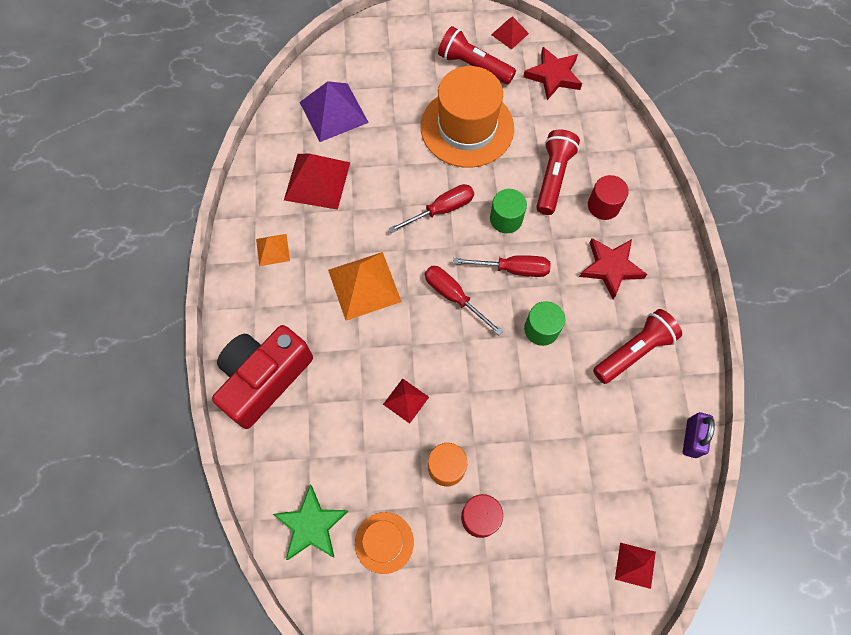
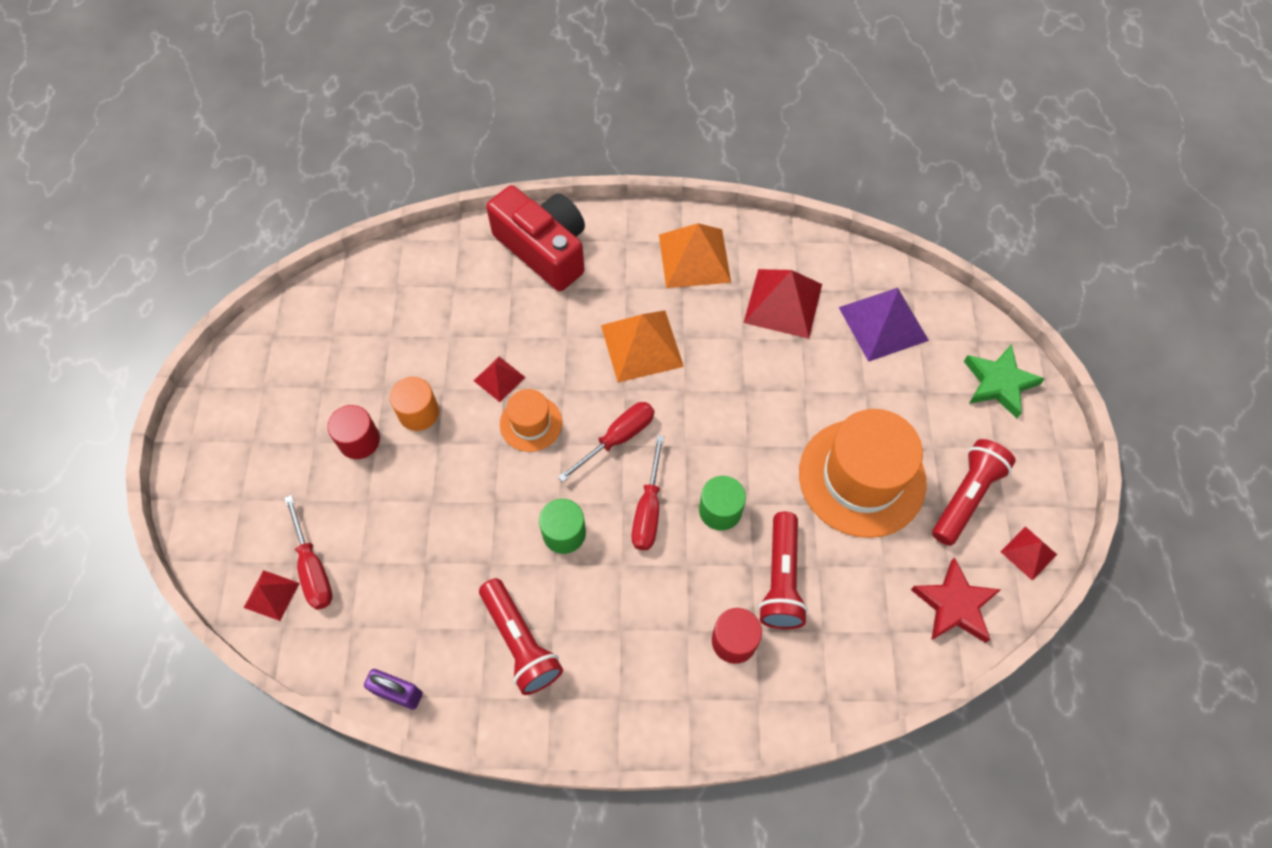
camera: 95 degrees right, 5 degrees down
orange pyramid [256,234,290,266] -> orange pyramid [659,223,731,288], size x1.86
green star [273,485,348,560] -> green star moved to [964,344,1045,418]
orange hat [355,512,414,574] -> orange hat moved to [500,389,562,452]
red screwdriver [389,184,474,233] -> red screwdriver moved to [284,495,333,610]
red flashlight [536,129,580,215] -> red flashlight turned 75 degrees clockwise [758,512,808,629]
red star [579,238,647,299] -> none

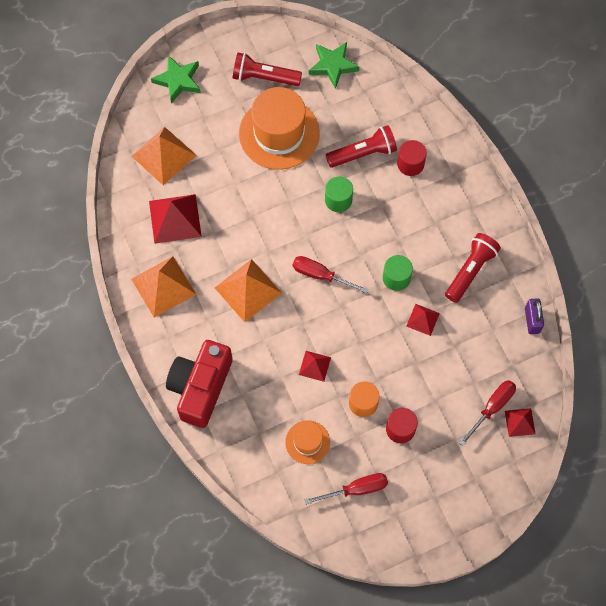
camera: 115 degrees left, 5 degrees up
orange hat [500,389,562,452] -> orange hat moved to [285,420,330,464]
red screwdriver [632,435,664,550] -> red screwdriver moved to [305,473,388,505]
purple pyramid [839,288,929,362] -> orange pyramid [131,127,197,185]
red star [911,558,1001,643] -> green star [309,42,359,89]
red pyramid [1001,526,1057,581] -> red pyramid moved to [406,304,440,336]

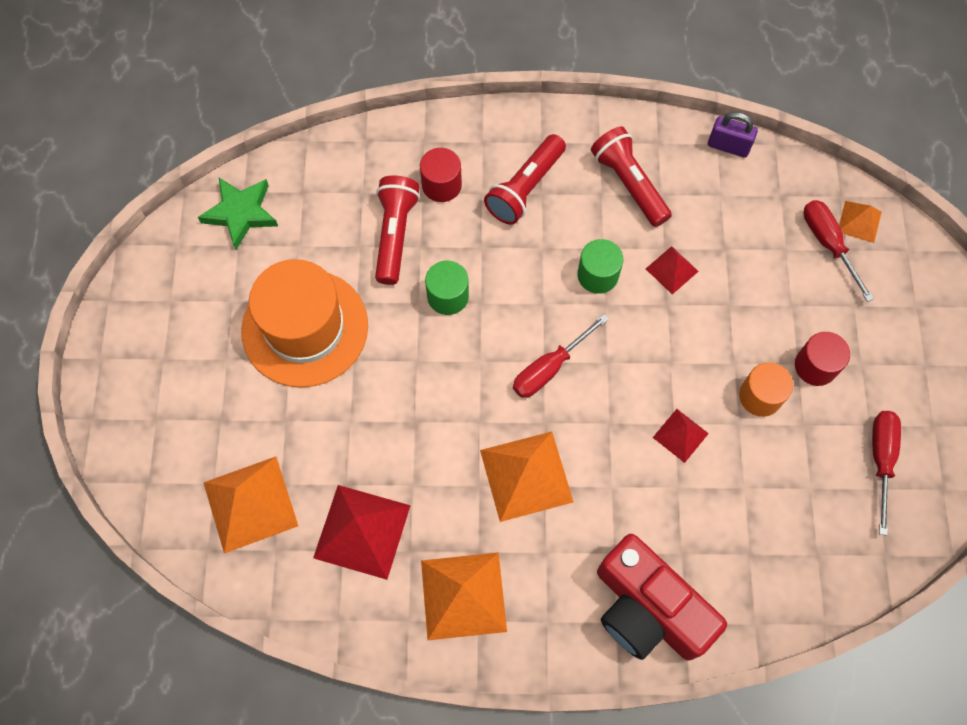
camera: 65 degrees left, 0 degrees up
green star [151,55,201,104] -> none
red flashlight [233,53,302,86] -> red flashlight moved to [484,134,566,225]
orange hat [285,420,330,464] -> none
red pyramid [505,408,536,437] -> orange pyramid [839,201,882,243]

